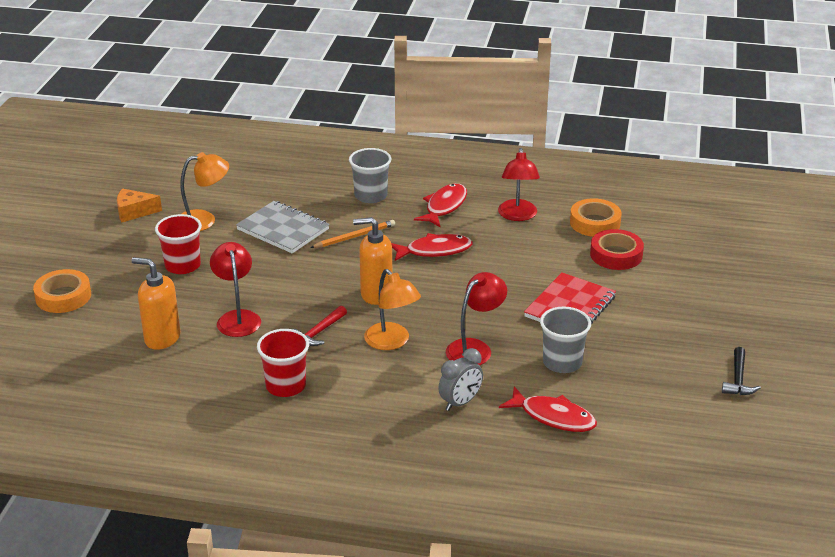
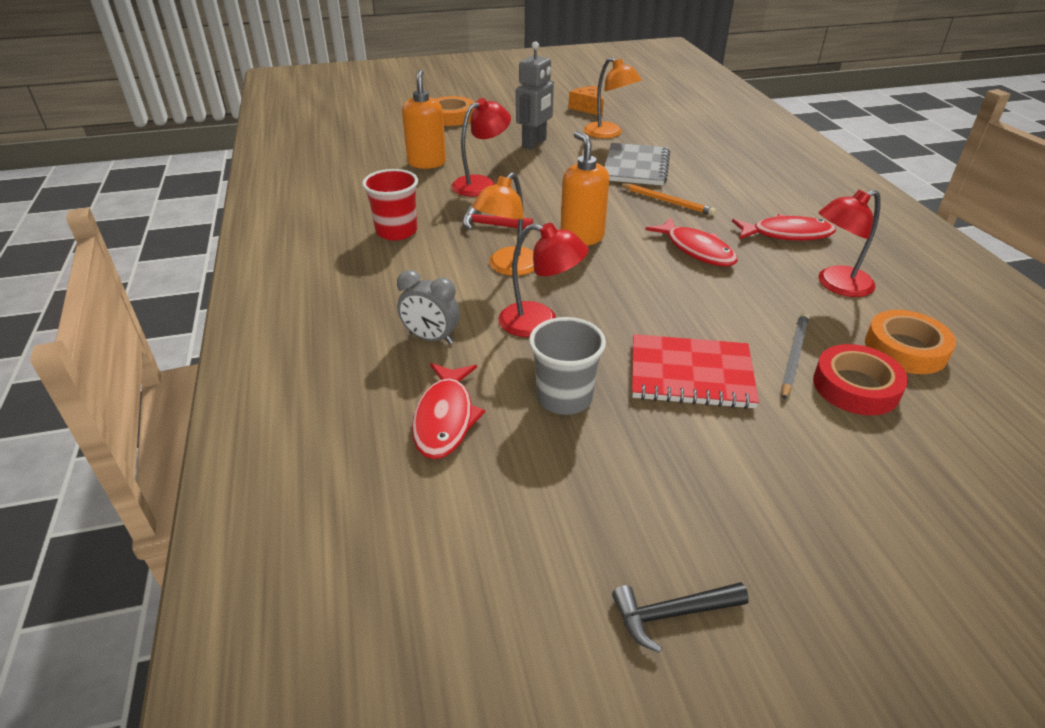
camera: 65 degrees right, 5 degrees up
red cup [155,214,202,274] -> grey robot [516,41,554,150]
grey cup [349,148,392,203] -> none
none -> grey pencil [781,313,809,400]

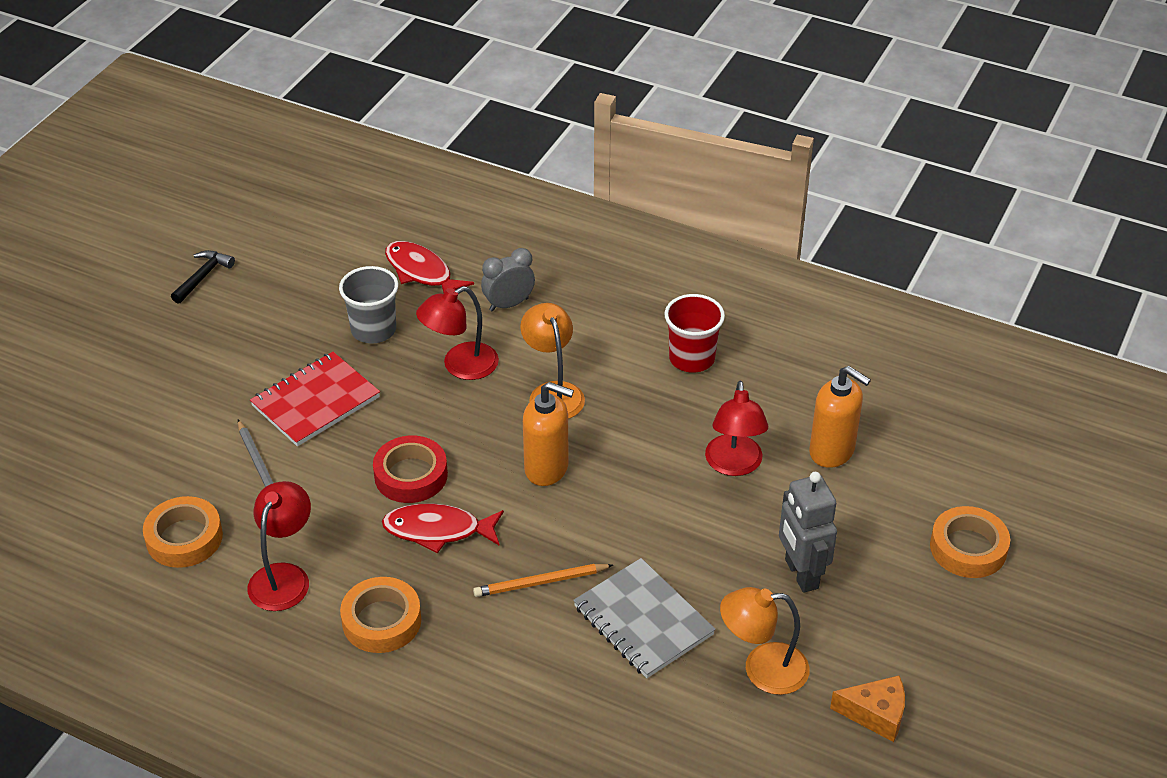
camera: 130 degrees right, 5 degrees up
red hammer [462,206,533,230] -> none
red fish [732,214,836,241] -> orange tape [340,577,421,653]
red tape [813,344,908,416] -> red tape moved to [373,436,448,503]

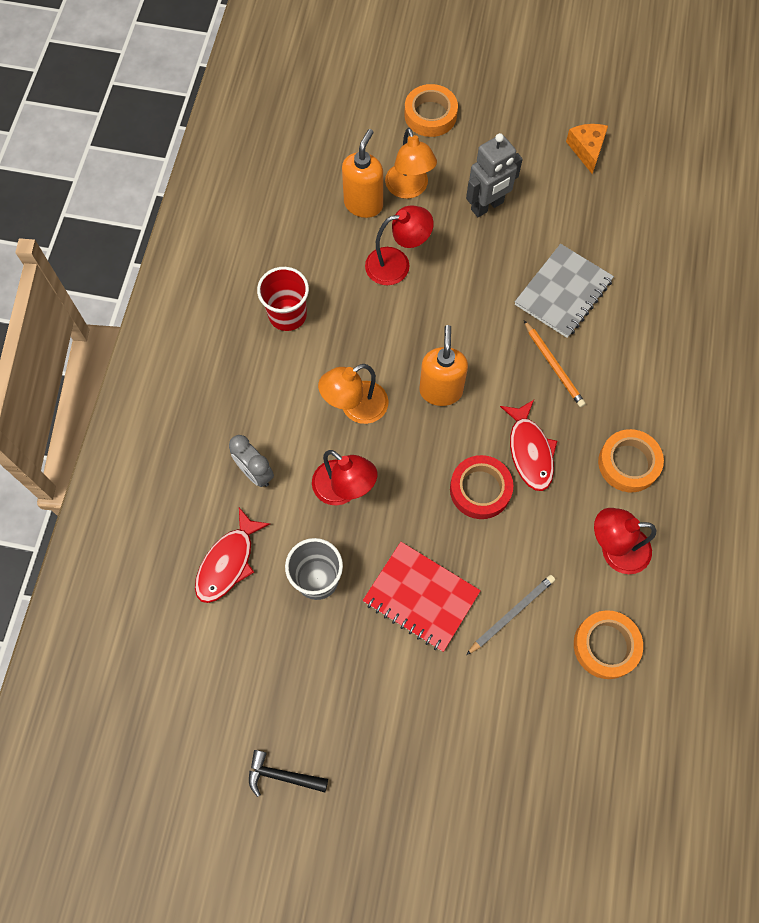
camera: 105 degrees left, 25 degrees up
orange lamp [720,587,810,695] -> orange lamp moved to [385,128,437,199]

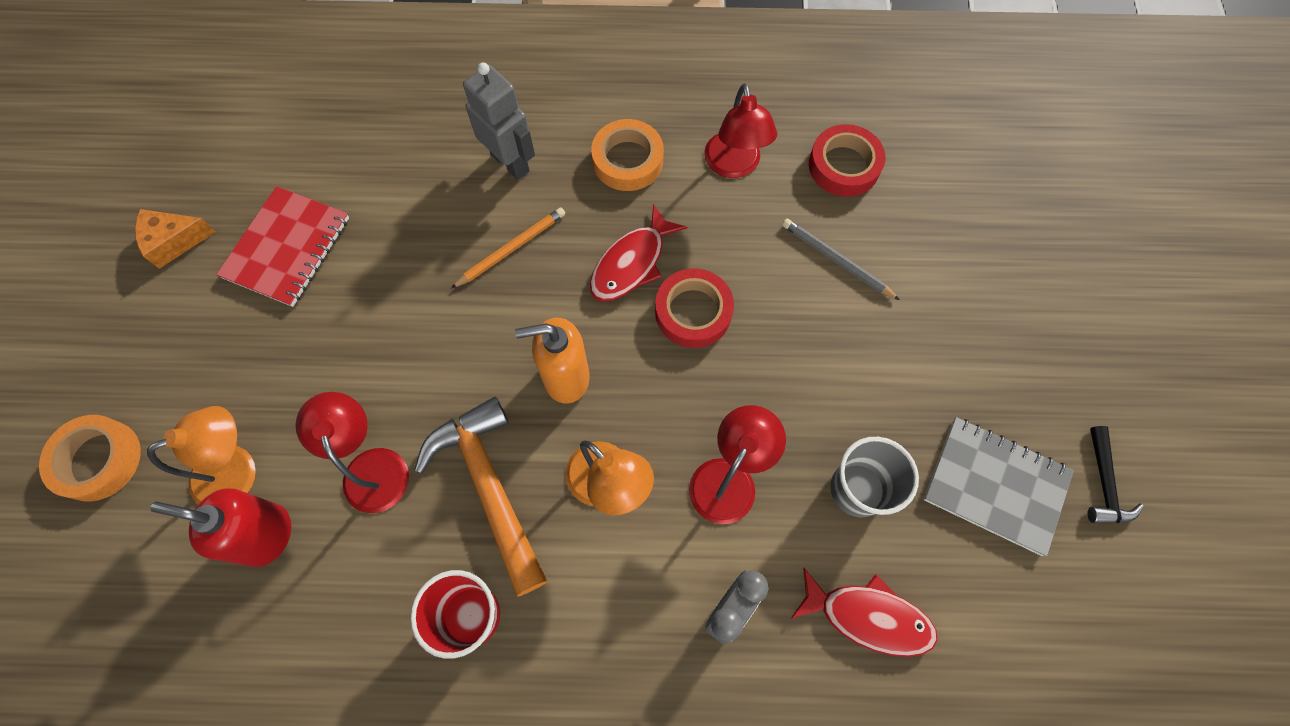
camera: 100 degrees left, 0 degrees up
orange soap dispenser [342,129,383,218] -> red soap dispenser [150,488,291,567]
red notebook [363,542,481,652] -> red notebook moved to [216,186,349,307]
grey robot [466,133,523,217] -> grey robot moved to [463,62,535,180]
red fish [500,400,557,491] -> red fish turned 150 degrees clockwise [590,204,687,301]
grey notebook [515,244,614,338] -> grey notebook moved to [924,417,1074,556]
orange tape [574,610,643,679] -> red tape [809,124,886,197]
none -> orange hammer [414,397,547,597]

